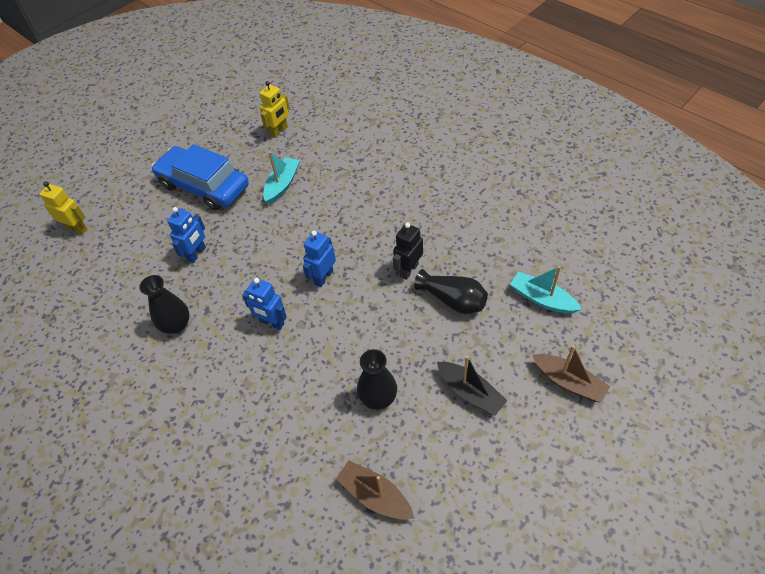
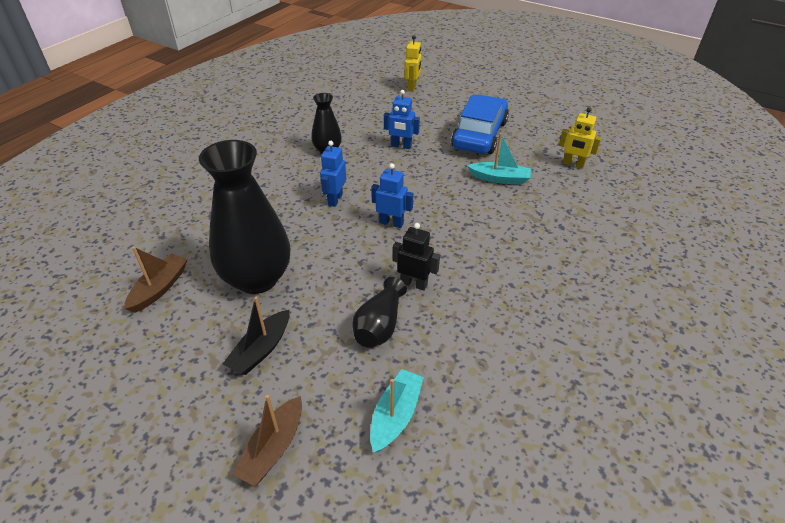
camera: 75 degrees right, 10 degrees down
black vase [357,349,397,410] -> black vase [199,140,290,294], size x1.95

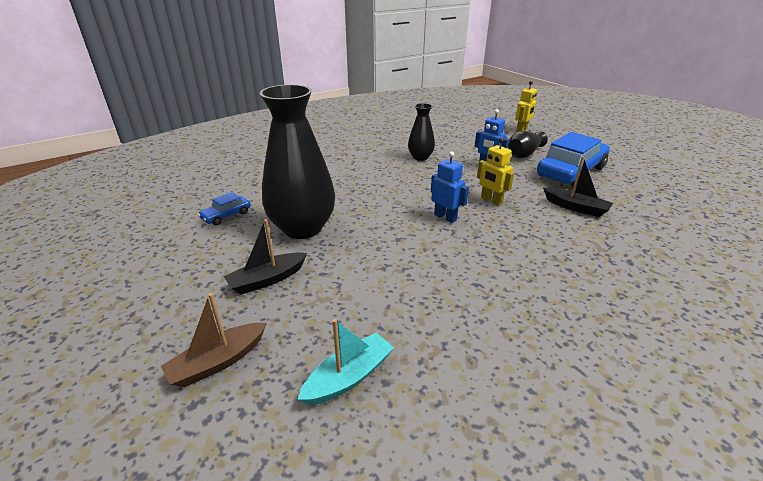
camera: 25 degrees right, 10 degrees down
brown boat [124,247,188,313] -> blue car [198,192,251,225]
blue robot [320,141,346,207] -> none
black vase [352,277,407,348] -> black vase moved to [508,131,548,158]
black robot [393,223,440,291] -> none
turquoise boat [467,133,531,184] -> black boat [543,156,613,217]
yellow robot [559,107,601,169] -> yellow robot moved to [477,138,514,206]

